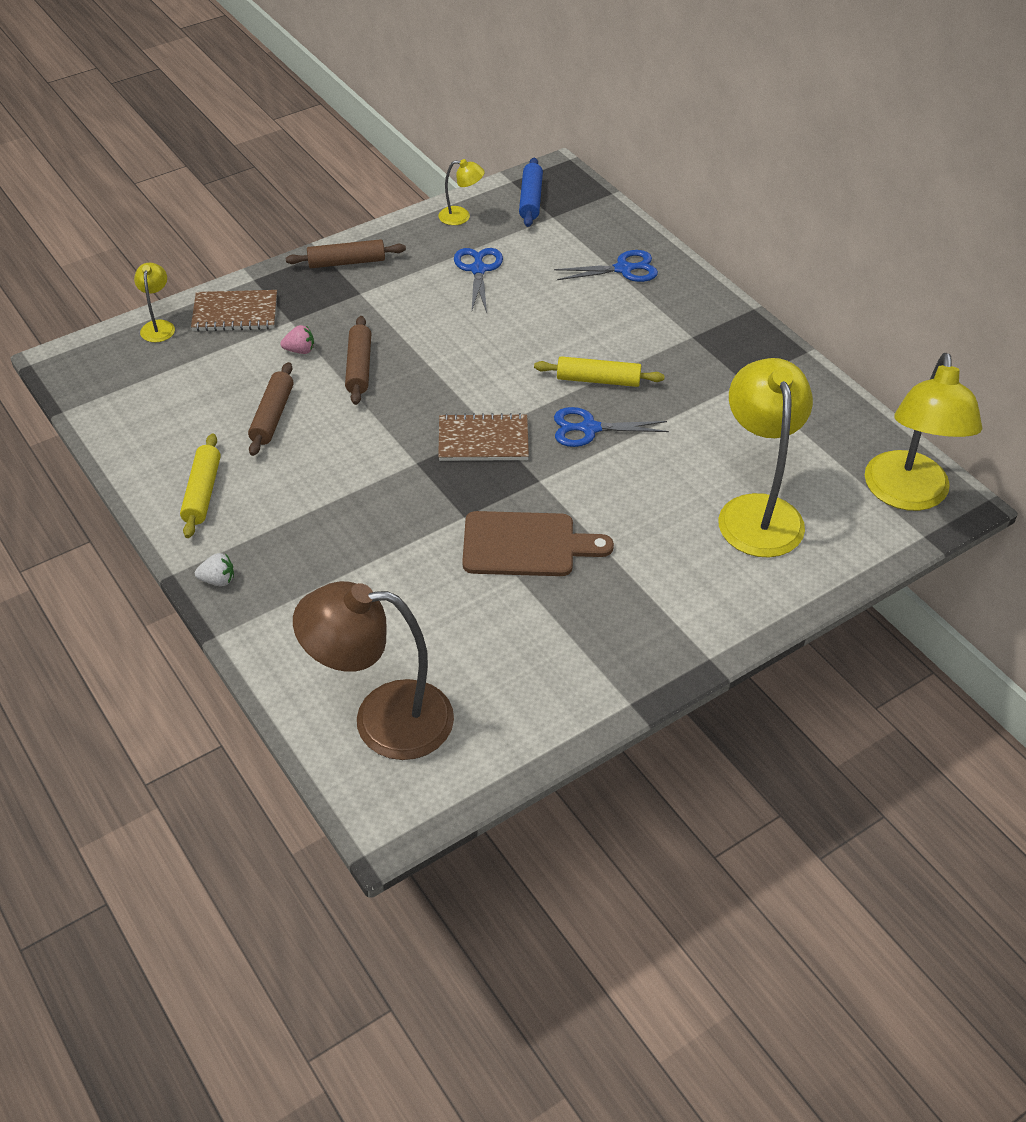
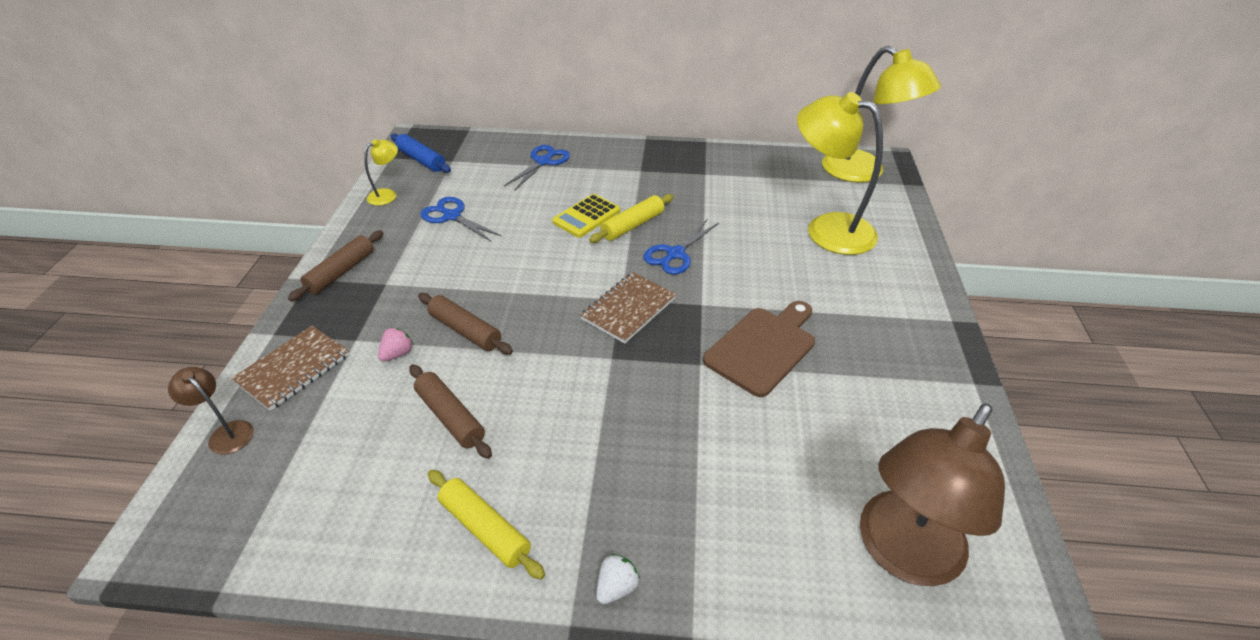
camera: 50 degrees left, 5 degrees down
yellow lamp [134,263,175,342] -> brown lamp [168,367,254,454]
none -> yellow calculator [552,194,620,238]

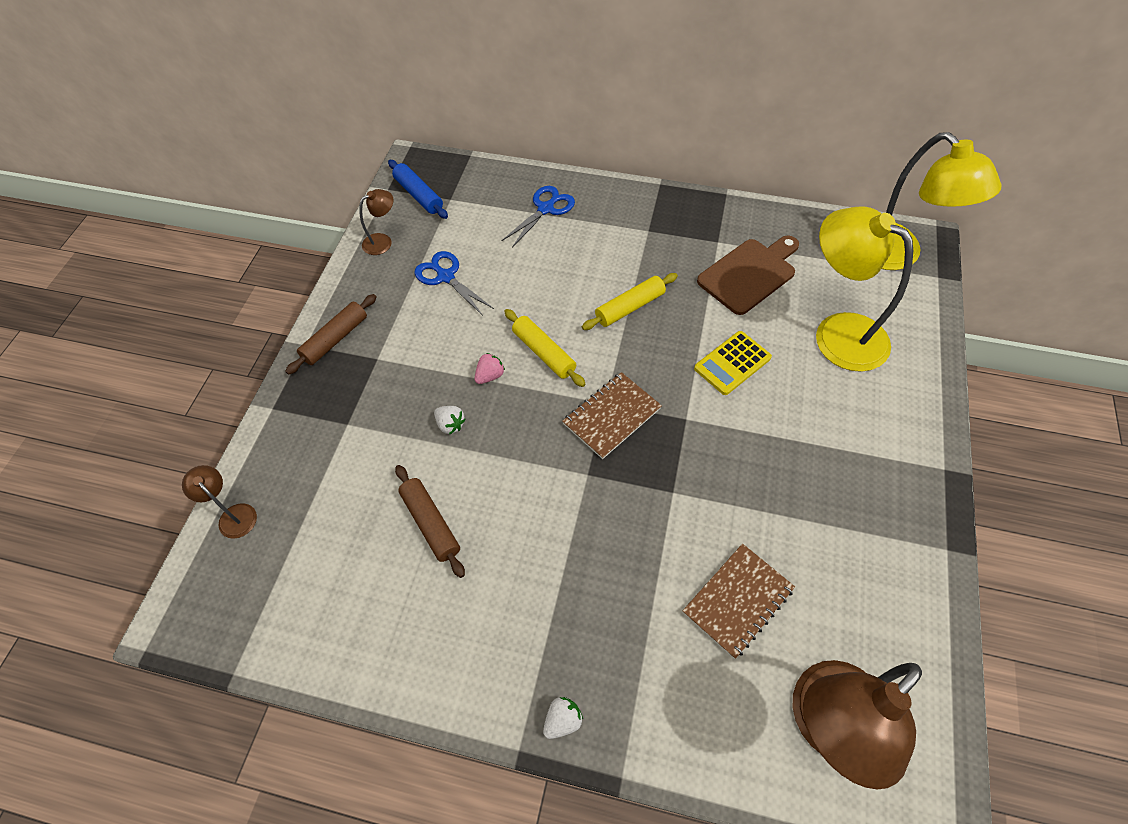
camera: 10 degrees right, 15 degrees up
brown notebook [231,326,350,411] -> brown notebook moved to [683,544,795,659]
yellow lamp [364,139,398,206] -> brown lamp [359,189,393,255]
pink strawberry [378,327,413,362] -> pink strawberry moved to [474,353,505,384]
brown rolling pin [418,293,513,354] -> white strawberry [434,406,466,435]
yellow rolling pin [428,470,545,580] -> yellow rolling pin moved to [504,309,586,387]
yellow calculator [552,194,620,238] -> yellow calculator moved to [694,331,772,395]
blue scissors [643,219,719,275] -> none
brown cutting board [703,301,815,397] -> brown cutting board moved to [697,236,799,315]

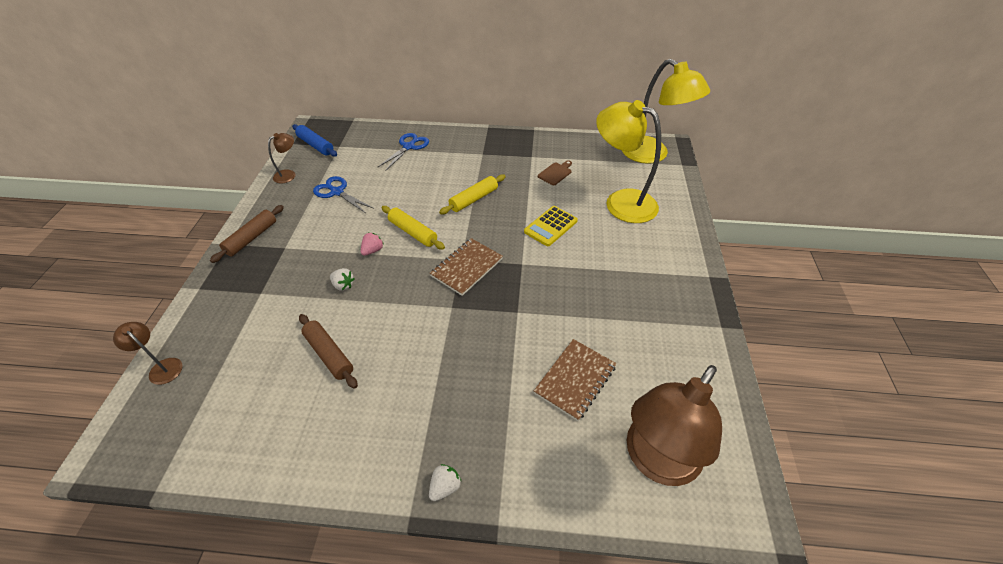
camera: 10 degrees left, 10 degrees down
brown cutting board [697,236,799,315] -> brown cutting board [538,161,572,185], size x0.51

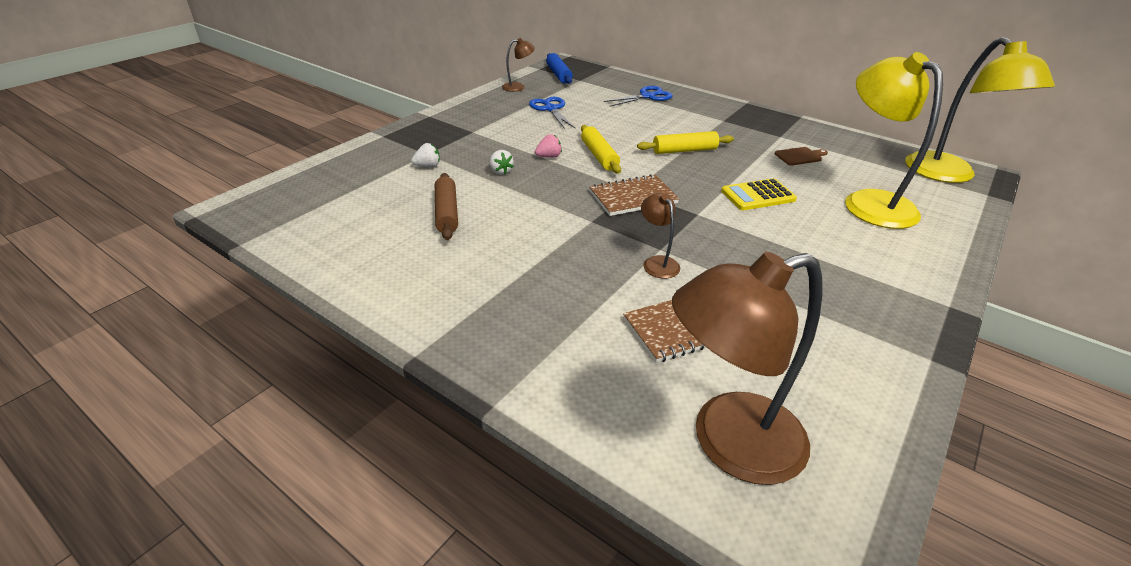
camera: 30 degrees right, 10 degrees down
brown lamp [113,322,183,385] -> brown lamp moved to [641,193,680,279]
brown rolling pin [210,205,284,263] -> none
white strawberry [429,464,462,501] -> white strawberry moved to [411,143,440,167]

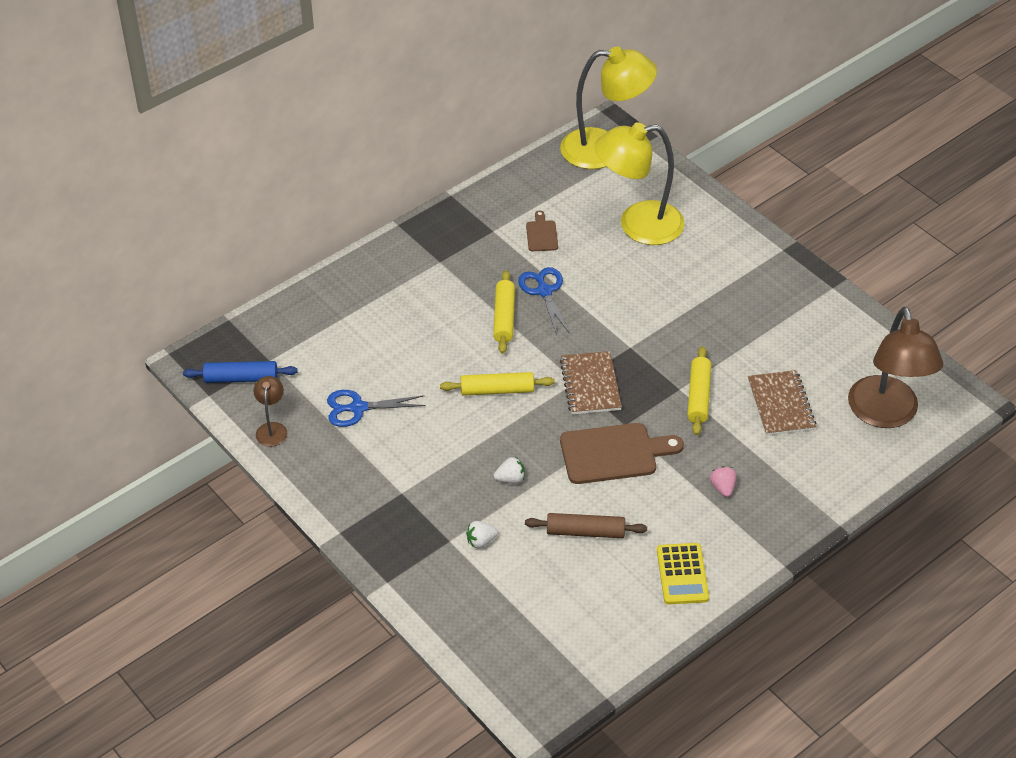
camera: 75 degrees left, 10 degrees up
white strawberry [411,143,440,167] -> white strawberry turned 105 degrees counterclockwise [466,521,498,548]
pink strawberry [535,134,562,158] -> pink strawberry moved to [710,466,736,497]
blue scissors [604,86,673,107] -> blue scissors moved to [518,267,570,335]
brown lamp [641,193,680,279] -> yellow rolling pin [687,346,711,435]
yellow calculator [721,178,797,210] -> yellow calculator moved to [657,543,709,605]
none -> brown cutting board [560,423,684,484]

